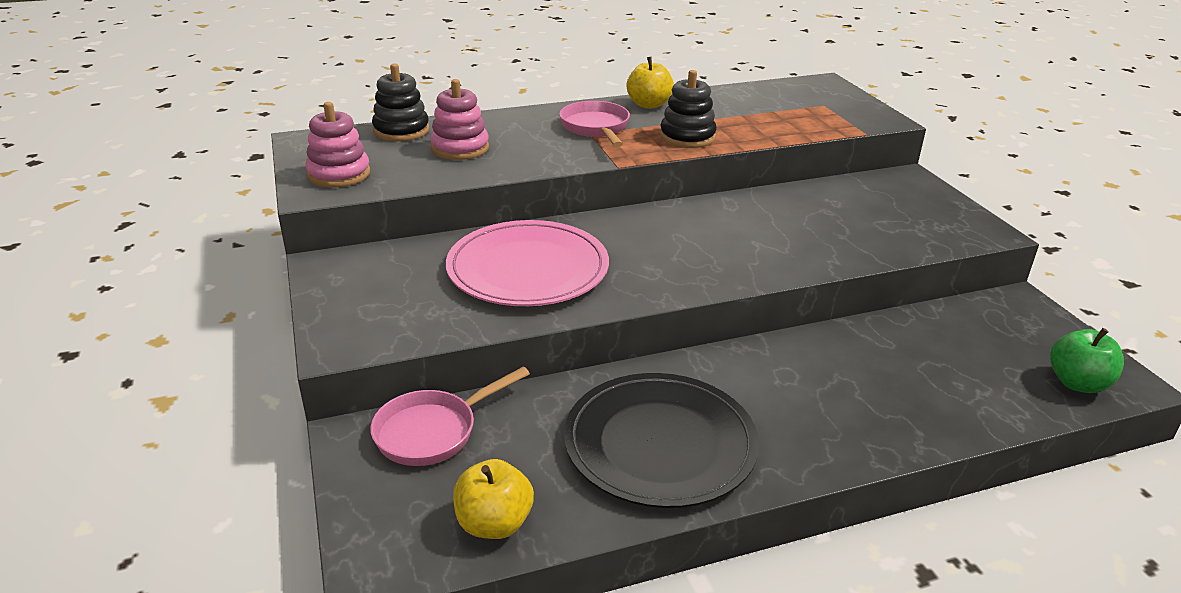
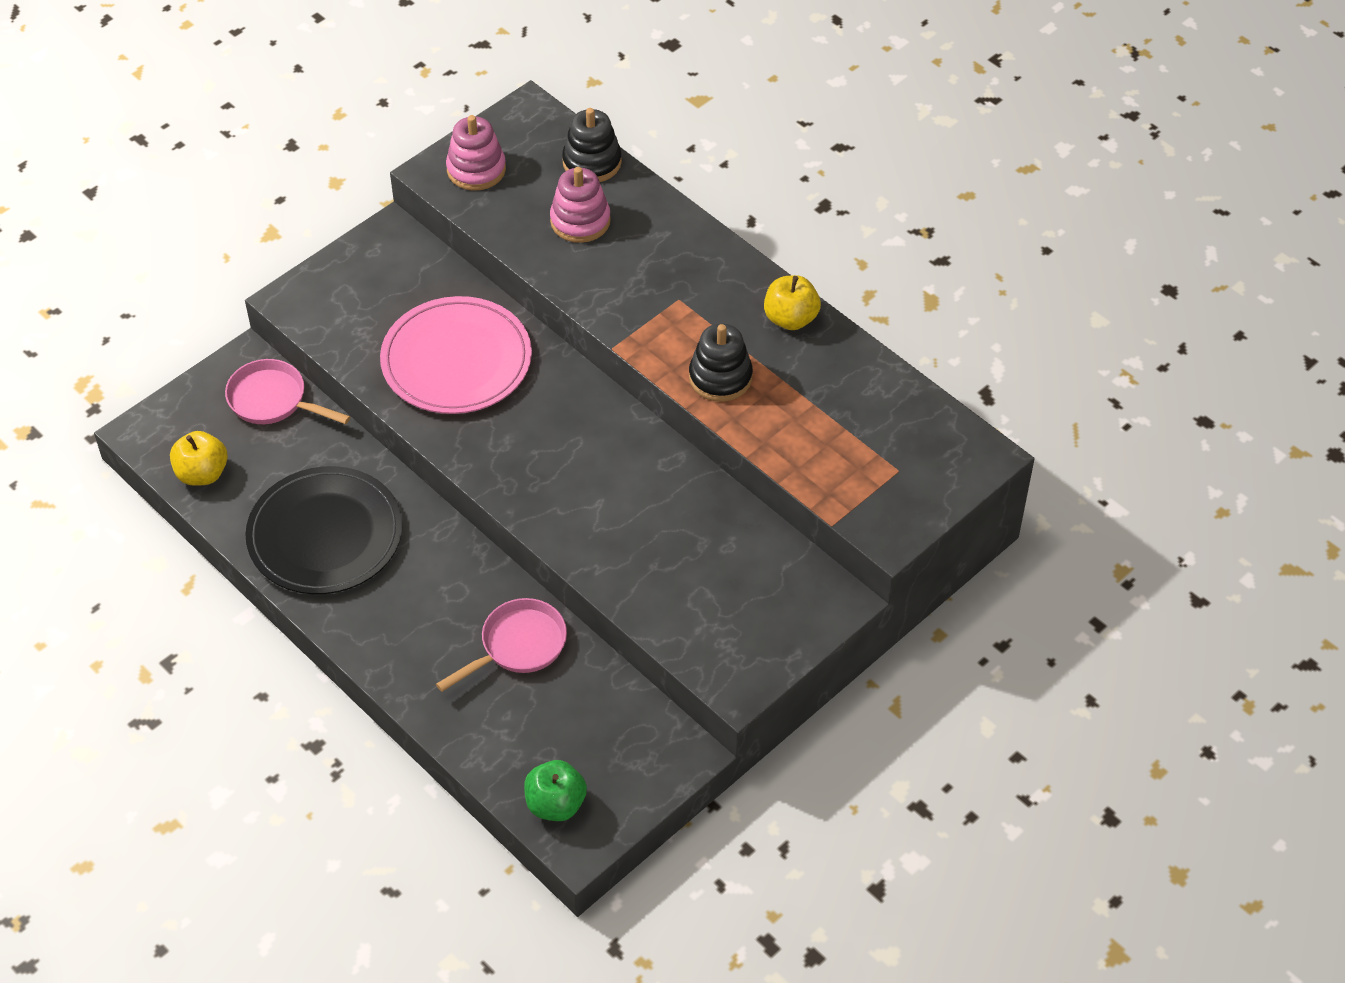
camera: 65 degrees right, 20 degrees up
pink pan [559,101,630,147] -> pink pan moved to [436,598,567,692]

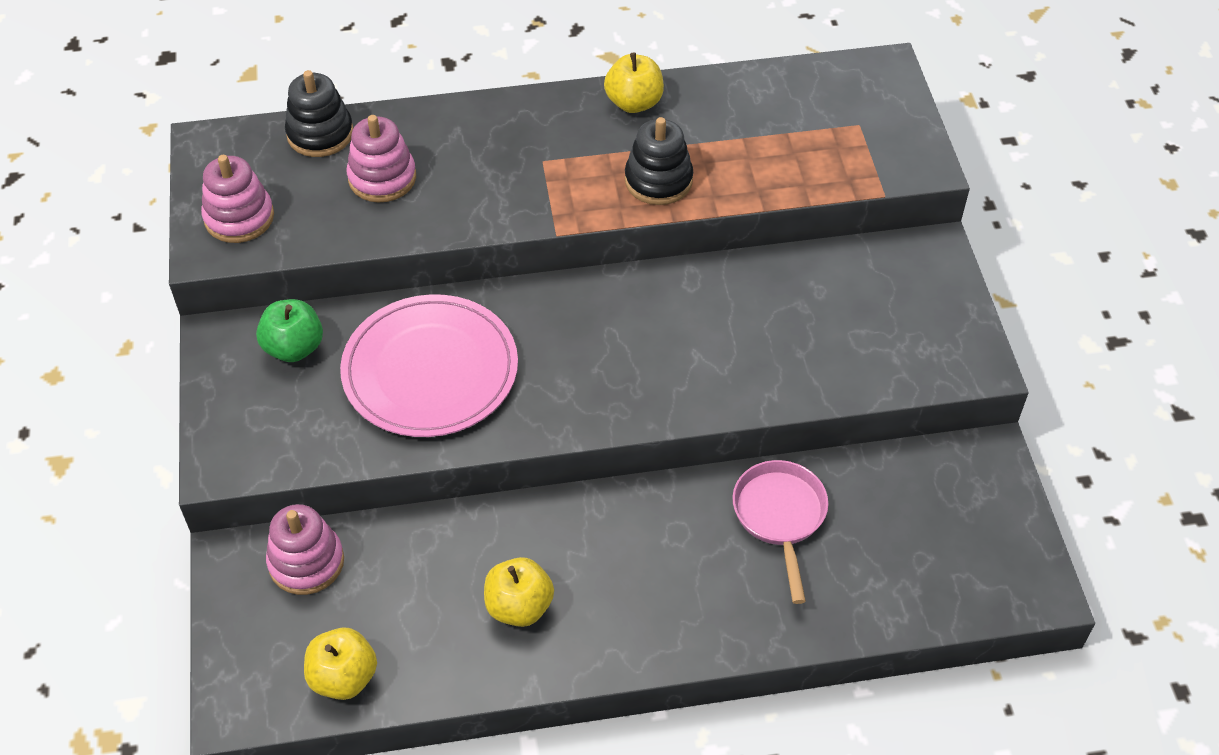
camera: 55 degrees left, 0 degrees up
pink pan [225,359,350,424] -> pink stacking toy [266,504,344,595]
black plate [245,466,403,594] -> yellow apple [484,557,554,627]
green apple [524,760,587,821] -> green apple moved to [256,299,323,362]

